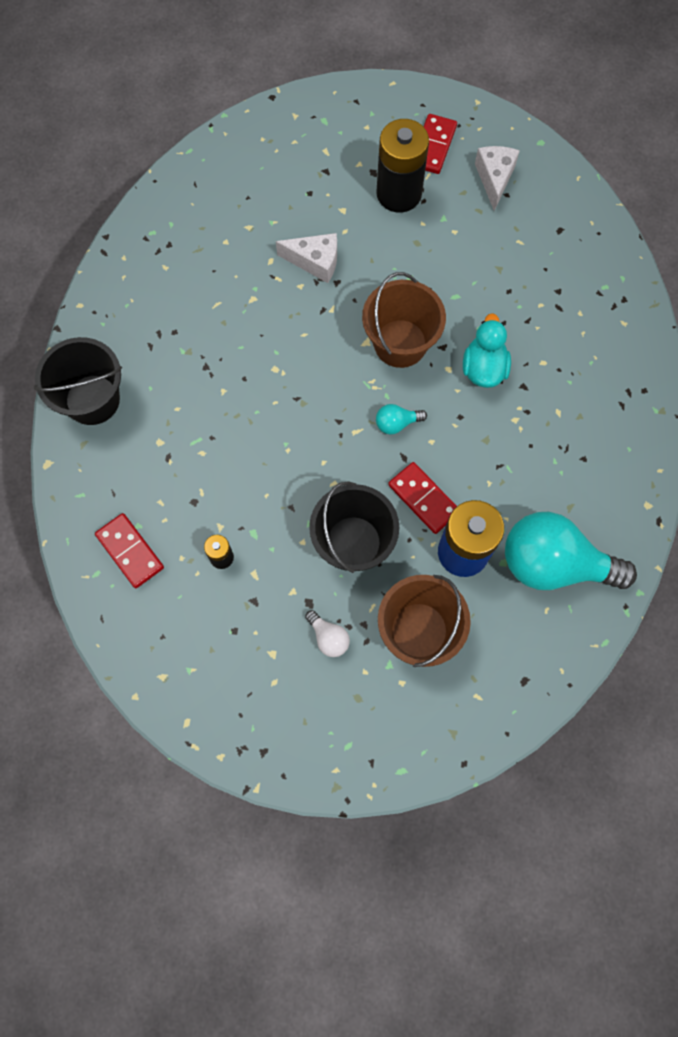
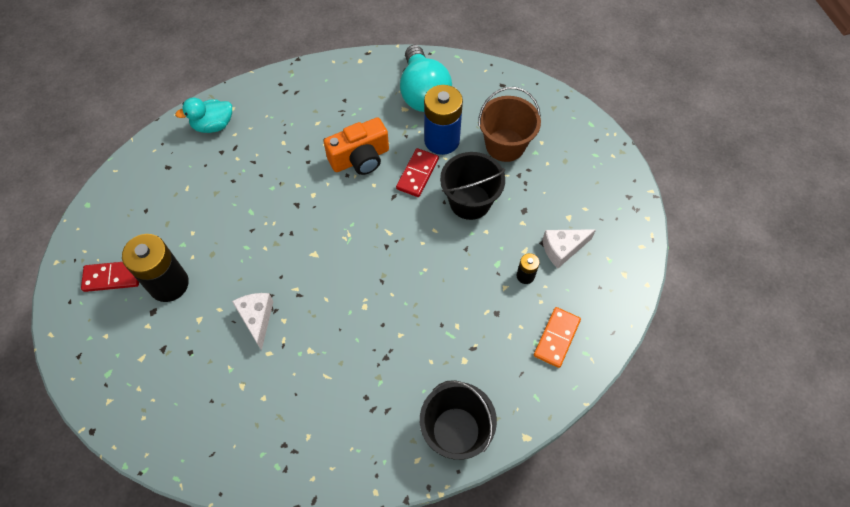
camera: 115 degrees left, 10 degrees down
red domino [95,513,164,588] -> orange domino [534,307,581,368]
white light bulb [305,610,350,657] -> none
brown bucket [362,272,446,368] -> none
turquoise light bulb [376,404,427,435] -> none
turquoise duck [463,313,511,388] -> turquoise duck moved to [175,97,232,133]
white cheese [475,146,520,211] -> white cheese moved to [542,229,596,269]
none -> orange camera [324,117,389,175]

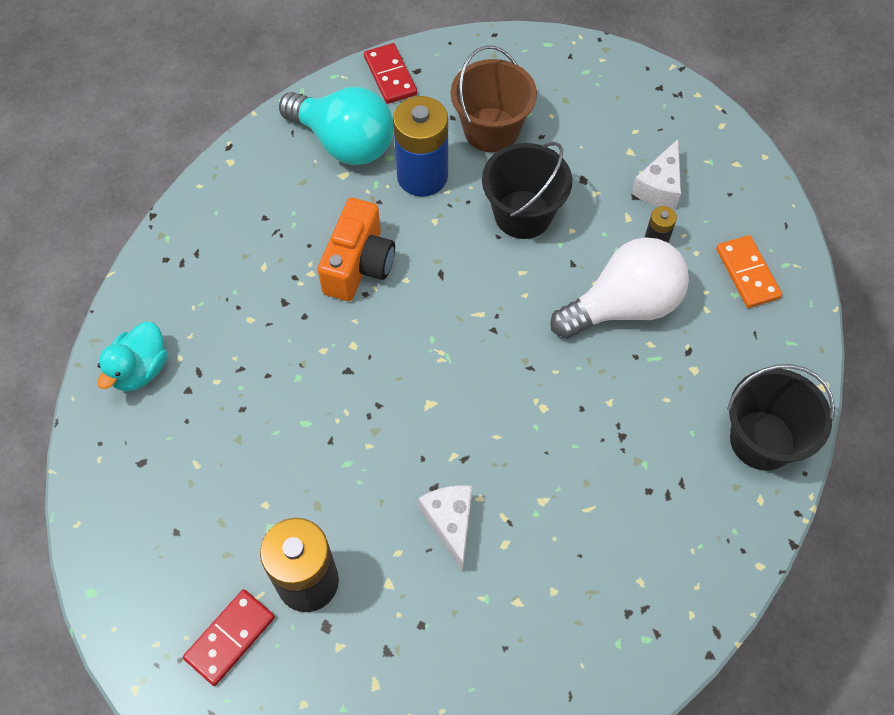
camera: 45 degrees left, 0 degrees up
white cheese [232,293,273,351] -> white cheese turned 45 degrees clockwise [418,485,472,571]
red domino [396,148,439,197] -> red domino moved to [364,43,417,104]
none -> white light bulb [550,237,689,339]

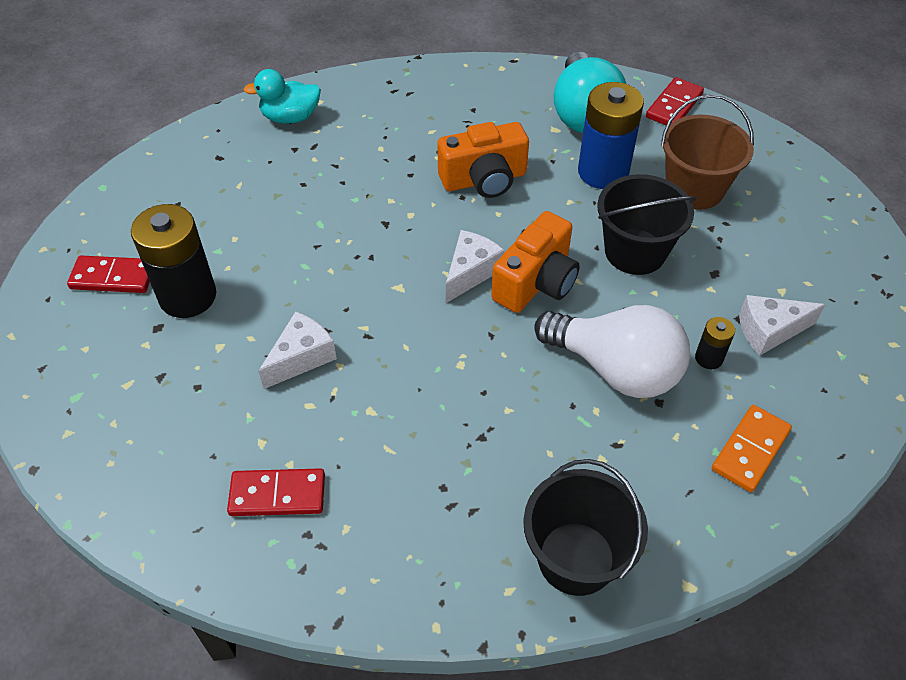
camera: 55 degrees right, 10 degrees down
none -> red domino [227,468,325,516]
none -> white cheese [446,230,505,303]
none -> orange camera [491,211,580,313]

